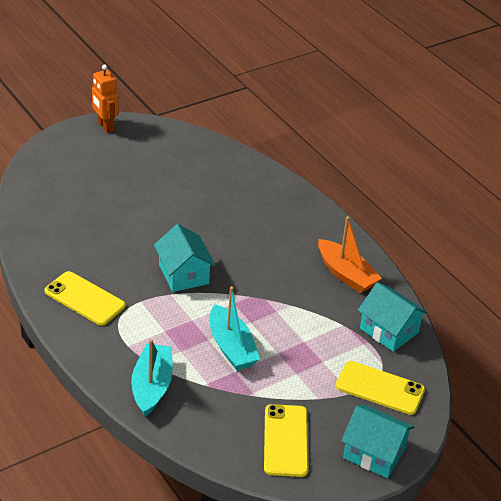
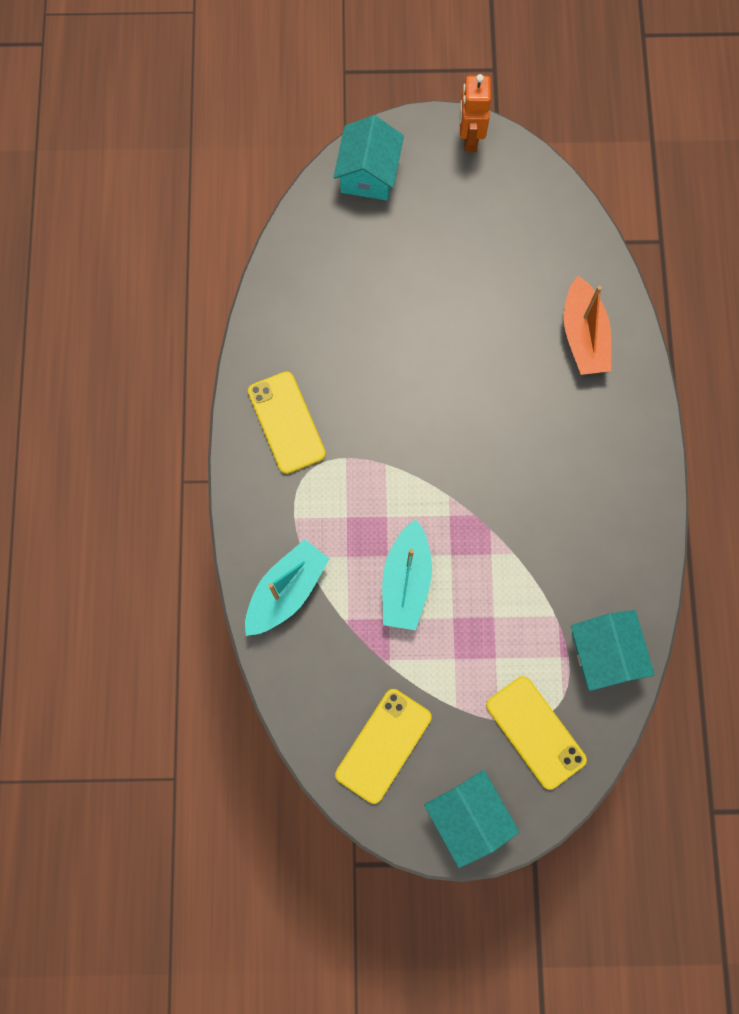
camera: 35 degrees right, 35 degrees up
turquoise house [154,224,216,292] -> turquoise house moved to [333,115,404,201]
orange boat [318,216,382,293] -> orange boat moved to [564,276,611,375]

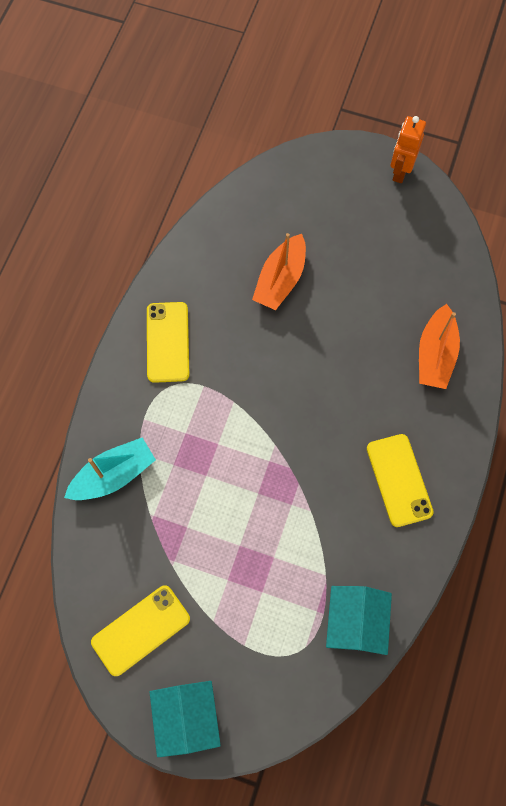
camera: 20 degrees right, 5 degrees down
turquoise house [333,115,404,201] -> none
turquoise boat [382,519,432,630] -> none
yellow phone [486,676,587,790] -> yellow phone moved to [367,434,434,527]
none -> orange boat [252,233,306,310]

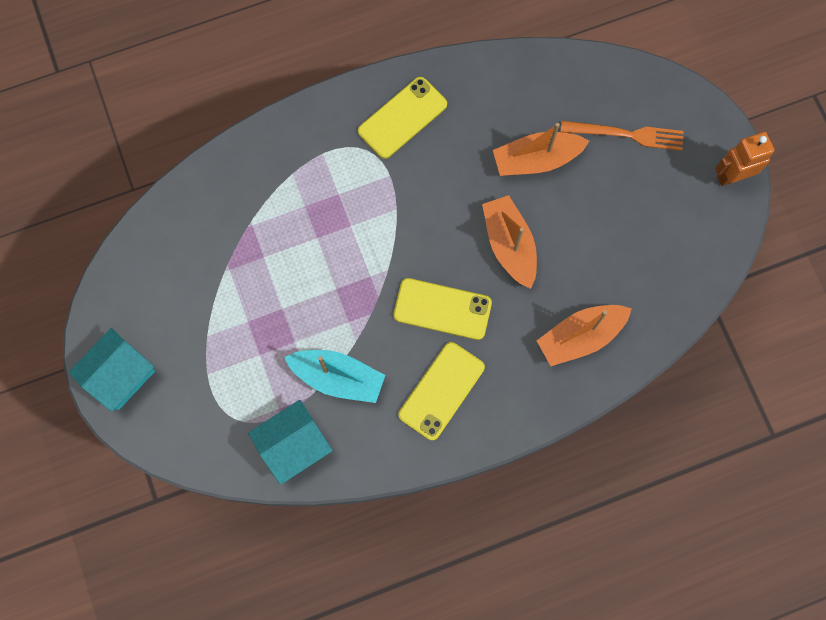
camera: 50 degrees right, 5 degrees up
turquoise boat [64,437,156,500] -> turquoise boat moved to [284,350,385,403]
yellow phone [91,585,190,676] -> yellow phone moved to [394,278,492,340]
none -> orange boat [482,195,537,289]
none -> orange fork [560,121,684,151]

